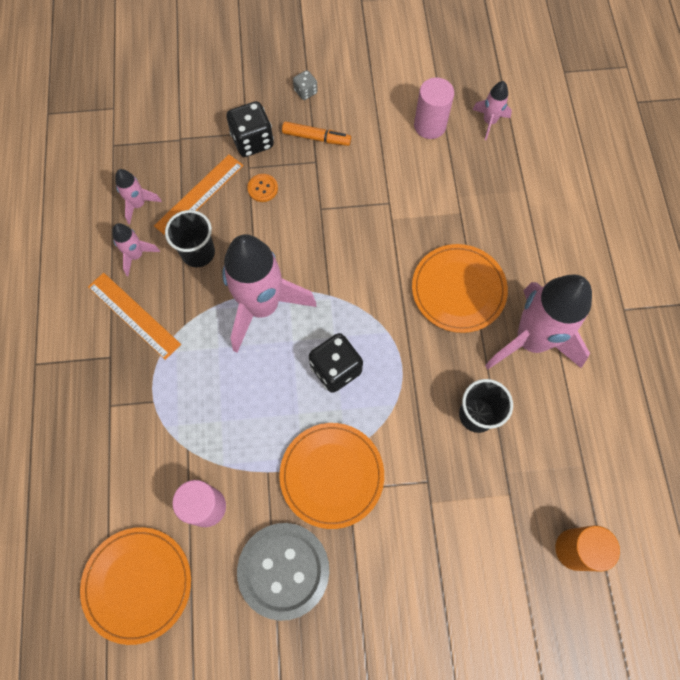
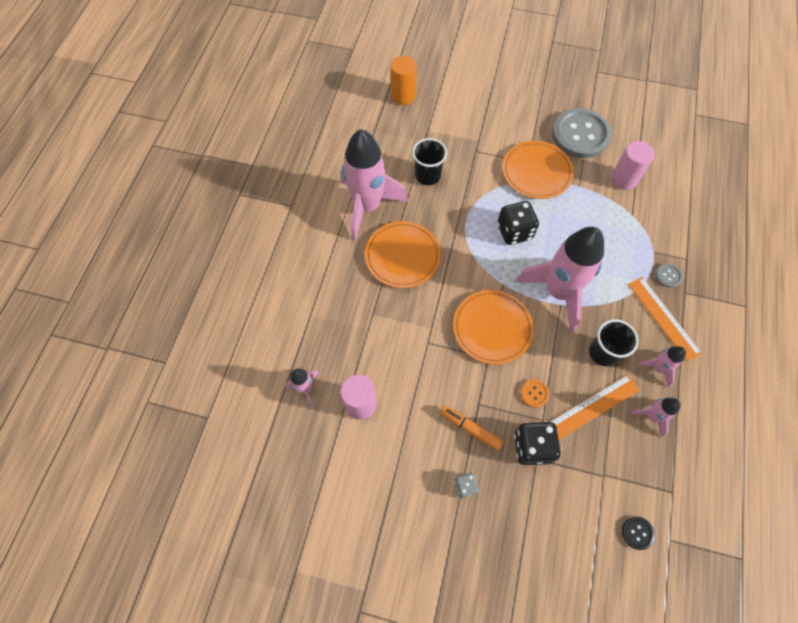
camera: 160 degrees left, 5 degrees down
orange plate [80,527,191,645] -> orange plate moved to [453,290,534,365]
none -> black button [622,517,655,550]
none -> grey button [655,263,683,288]

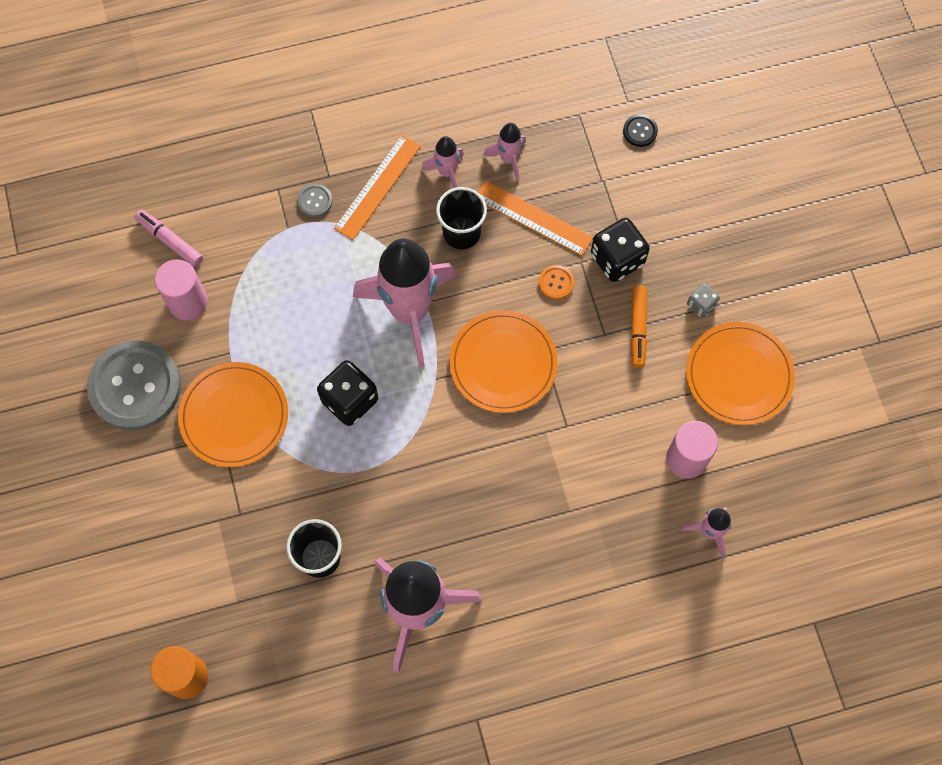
camera: 120 degrees left, 5 degrees up
orange plate [365,221,441,288] -> orange plate moved to [686,322,795,425]
none -> pink marker [135,210,203,267]

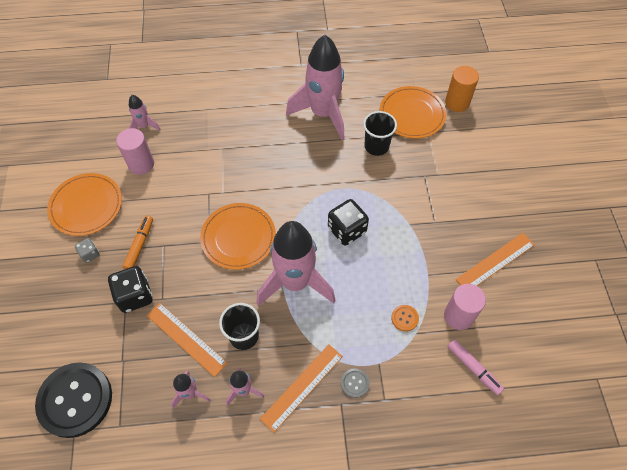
camera: 170 degrees left, 10 degrees down
grey button [87,341,181,430] -> orange ruler [456,233,535,286]
orange plate [178,362,288,467] -> orange plate moved to [380,86,447,139]
orange button [539,265,574,300] -> orange button moved to [391,305,419,332]
black button [623,114,658,147] -> black button [35,362,112,438], size x2.49

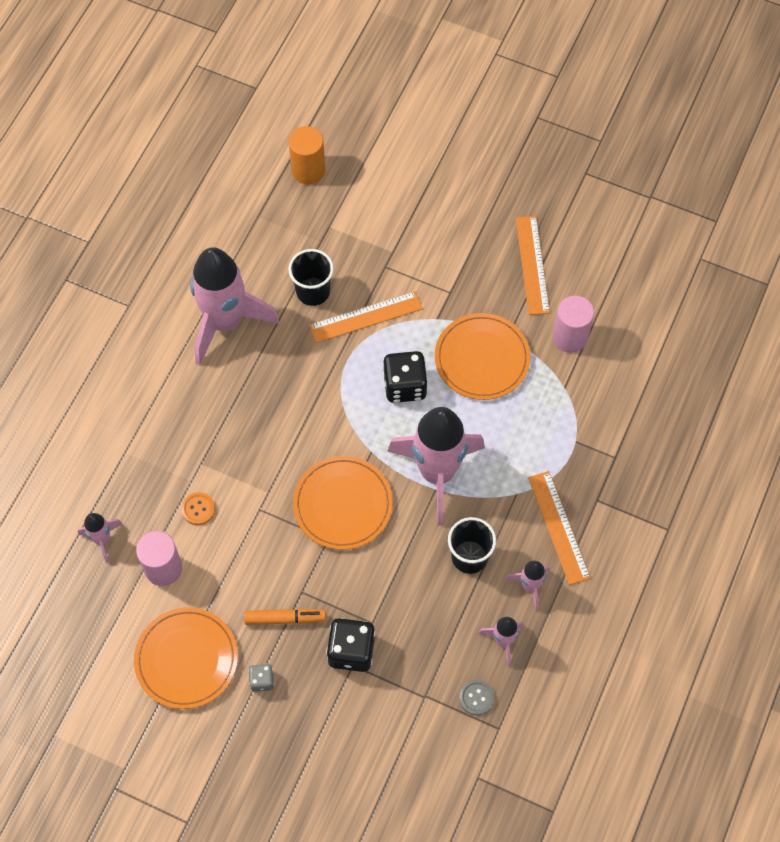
camera: 60 degrees left, 5 degrees up
black button [35,362,112,438] -> none
orange marker [123,216,153,269] -> orange marker turned 135 degrees clockwise [244,608,326,625]
orange ruler [147,303,228,377] -> orange ruler moved to [309,291,423,343]
grey button [341,369,369,398] -> grey button moved to [459,680,495,715]
orange plate [380,86,447,139] -> orange plate moved to [435,313,530,400]
orange button [391,305,419,332] -> orange button moved to [181,492,215,525]
pink marker [447,339,504,395] -> none

